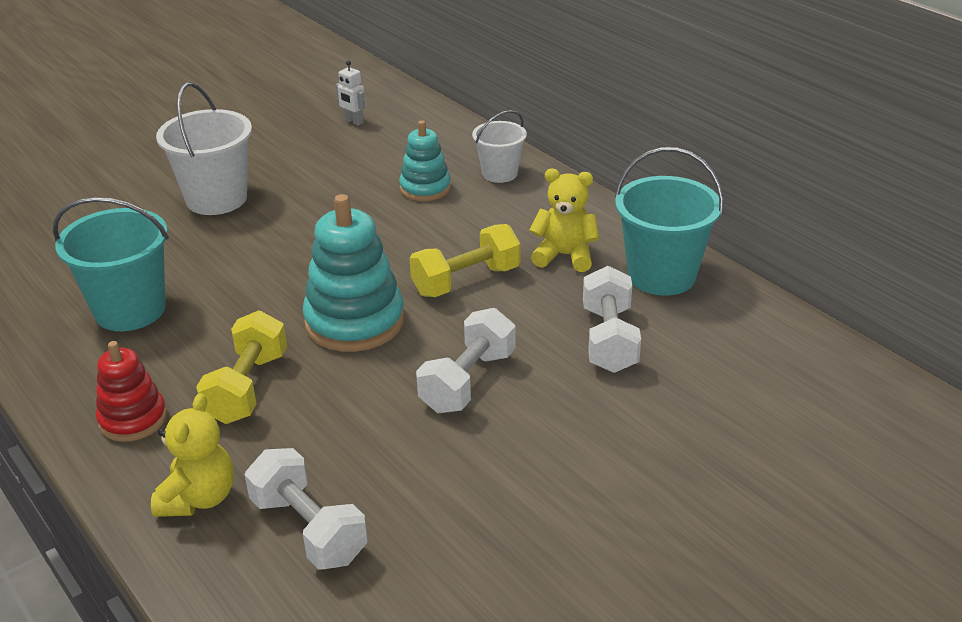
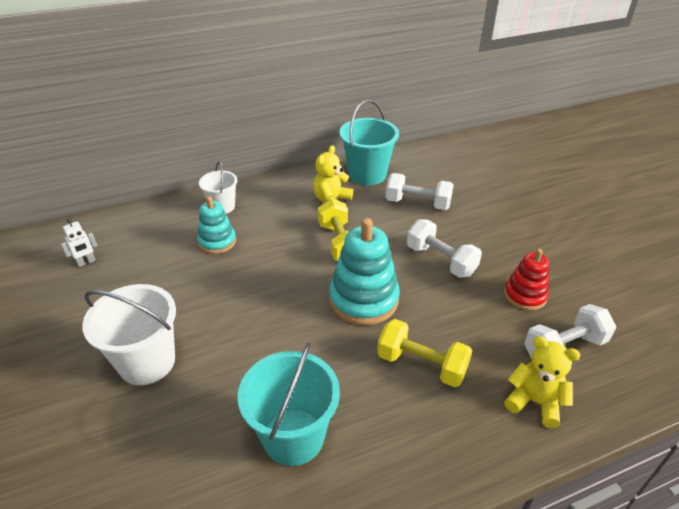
camera: 75 degrees left, 5 degrees up
red stacking toy [96,341,167,442] -> red stacking toy moved to [504,249,549,311]

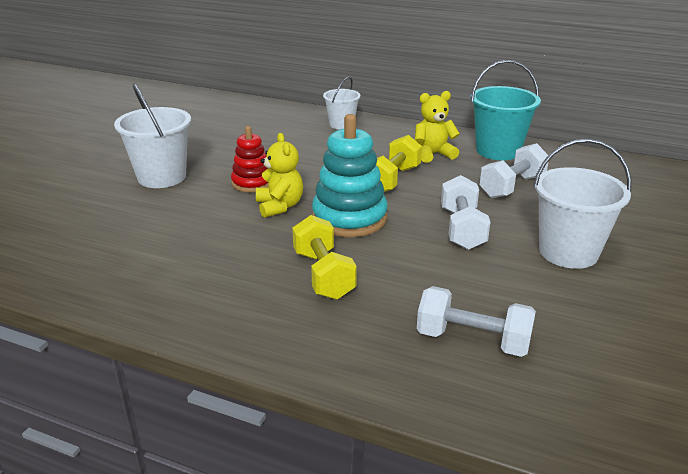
camera: 45 degrees right, 10 degrees down
white robot [61,218,97,267] -> none
turquoise stacking toy [197,196,236,254] -> none
turquoise bucket [237,342,340,466] -> none
white dumbbell [385,173,454,210] -> white dumbbell turned 75 degrees clockwise [480,143,549,198]
red stacking toy [504,249,549,311] -> red stacking toy moved to [231,126,269,192]
yellow teddy bear [504,337,580,428] -> yellow teddy bear moved to [256,133,303,218]
none -> white bucket [533,139,631,269]

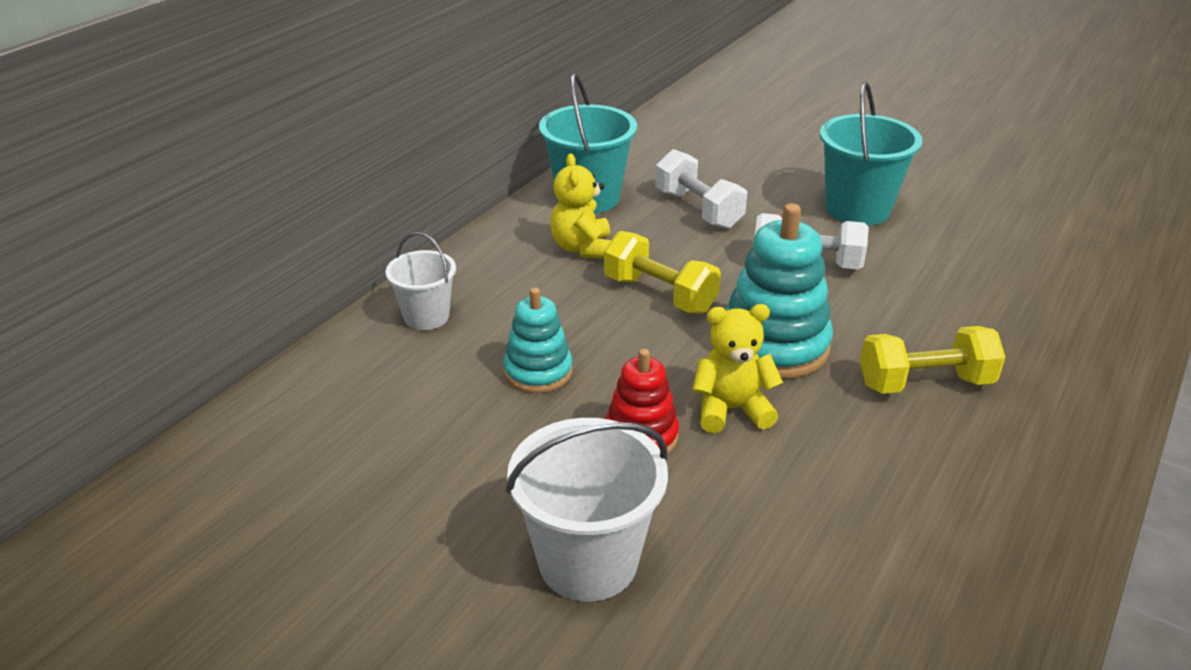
camera: 80 degrees left, 5 degrees up
white dumbbell [417,286,536,357] -> none
white bucket [533,139,631,269] -> turquoise bucket [820,82,923,226]
none -> turquoise stacking toy [503,287,572,393]

